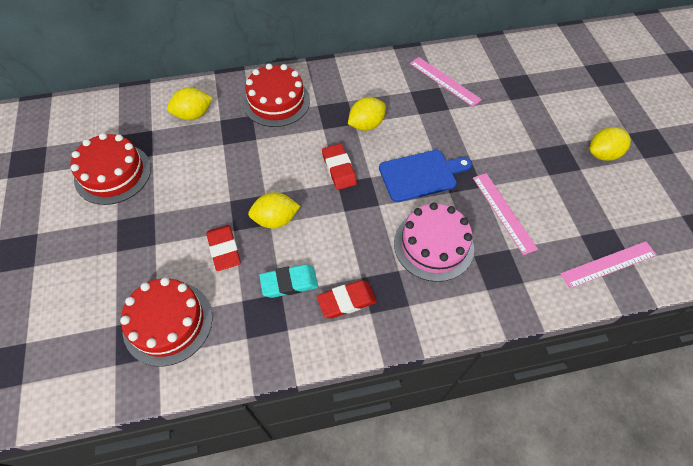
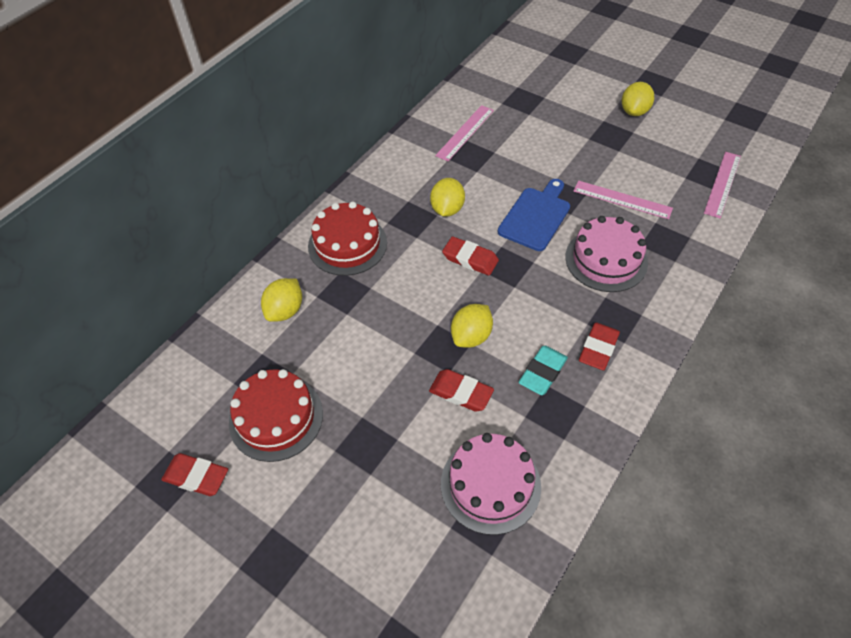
camera: 40 degrees left, 5 degrees down
red cake [120,277,213,366] -> pink cake [441,433,541,535]
pink ruler [410,57,482,107] -> pink ruler turned 60 degrees counterclockwise [435,105,494,161]
none -> red eraser [161,453,228,496]

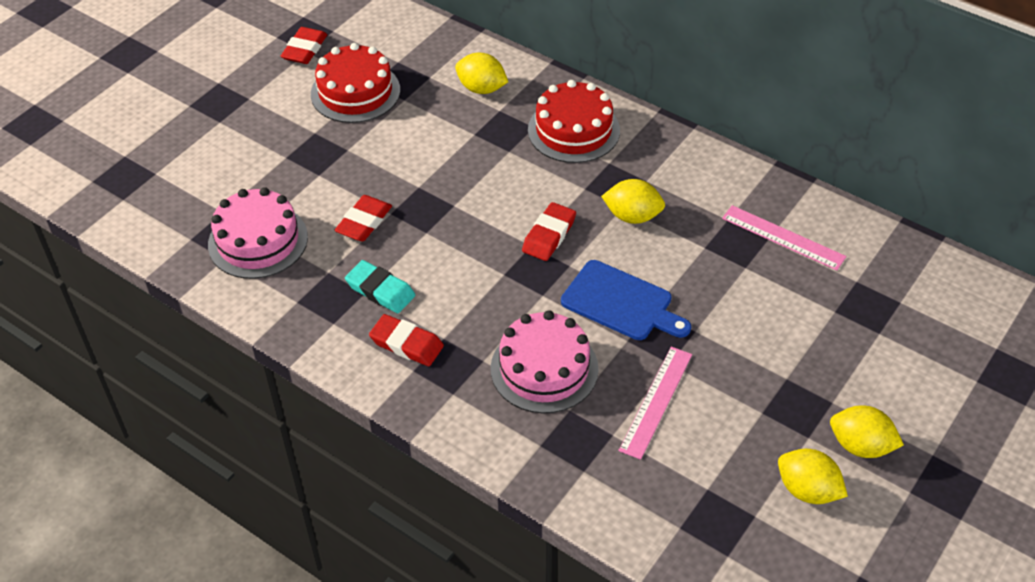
camera: 90 degrees right, 5 degrees down
yellow lemon [451,304,493,347] -> yellow lemon moved to [778,449,848,504]
pink ruler [704,152,741,218] -> none

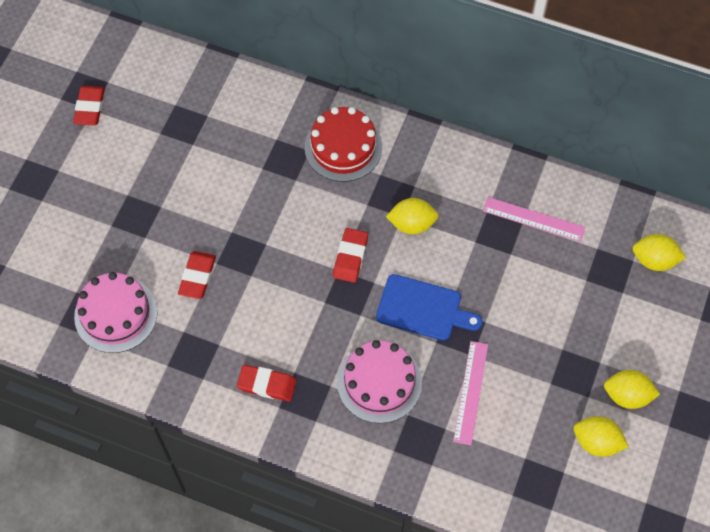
camera: 15 degrees left, 15 degrees up
red cake [311,43,400,123] -> none
turquoise eraser [345,260,415,313] -> none
yellow lemon [455,53,508,94] -> yellow lemon moved to [633,234,686,271]

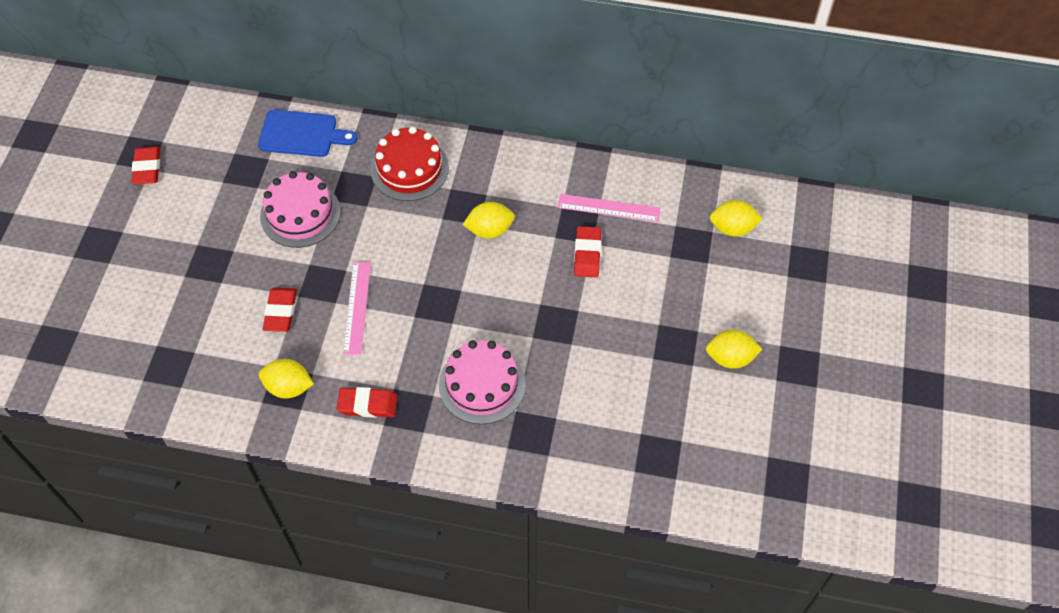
camera: 10 degrees left, 5 degrees down
pink cake [74,272,158,353] -> pink cake moved to [260,171,341,248]
red eraser [333,228,368,283] -> red eraser moved to [574,226,601,277]
blue cutting board [376,274,482,340] -> blue cutting board moved to [258,110,357,157]
pink ruler [453,341,488,445] -> pink ruler moved to [343,262,371,355]
yellow lemon [574,416,628,457] -> yellow lemon moved to [259,359,314,398]

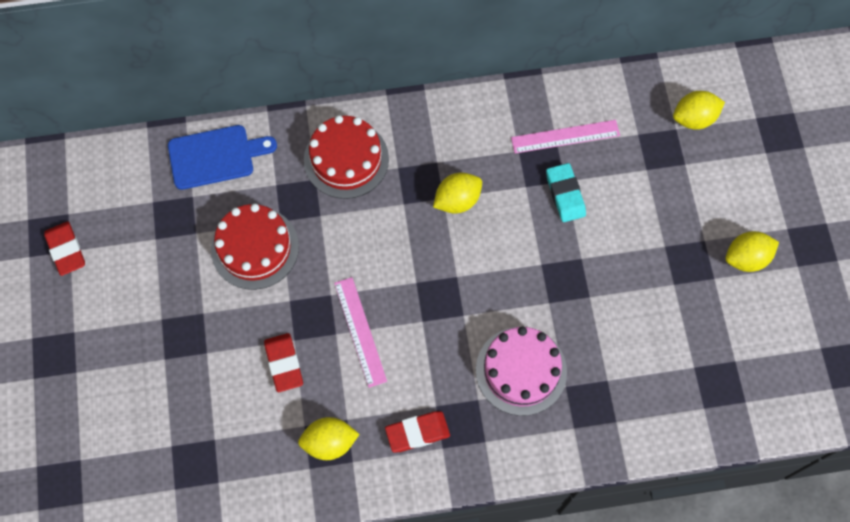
camera: 20 degrees left, 10 degrees up
pink cake [260,171,341,248] -> red cake [211,204,299,290]
red eraser [574,226,601,277] -> turquoise eraser [546,163,586,222]

